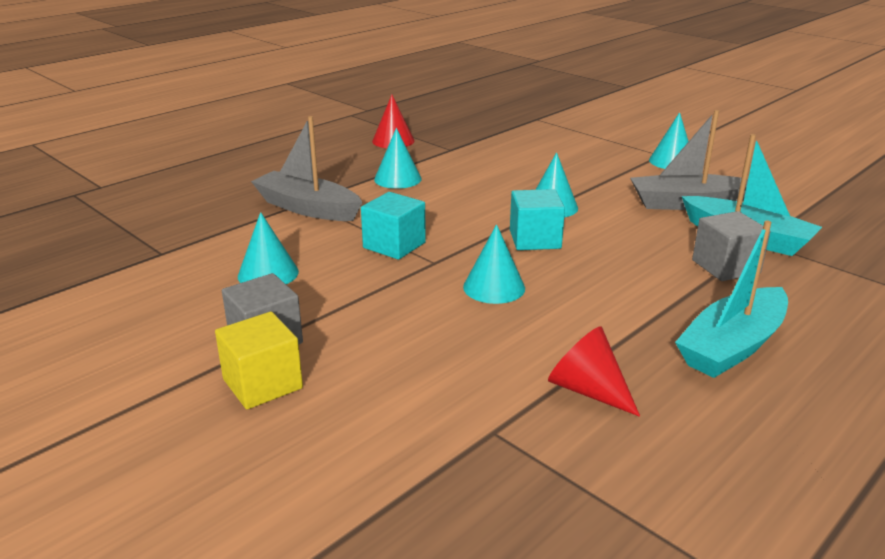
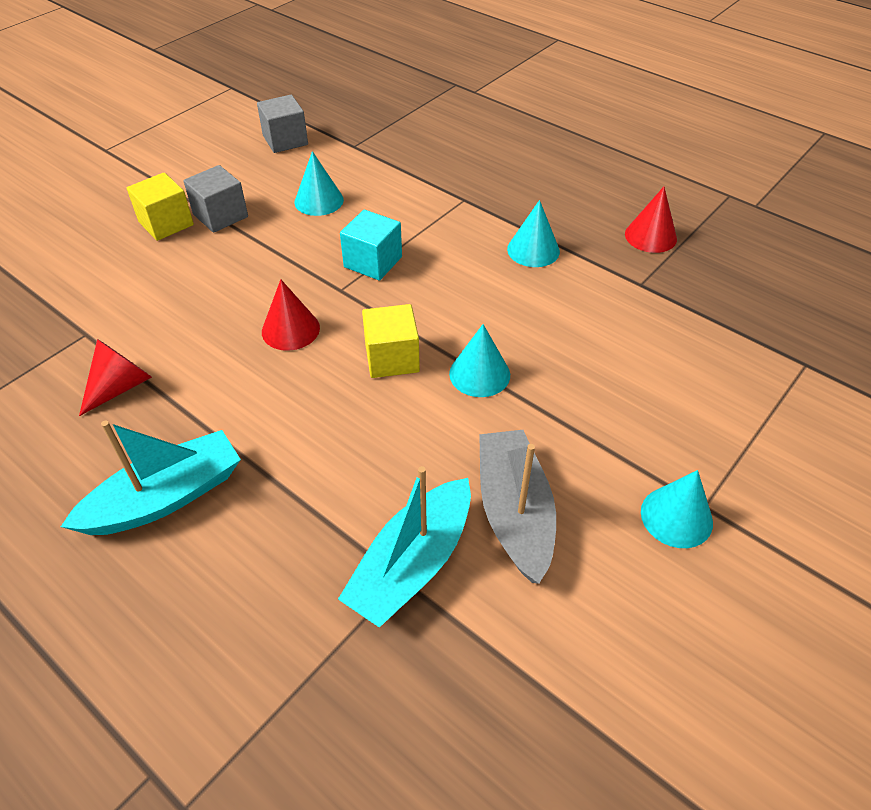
camera: 85 degrees right, 20 degrees up
grey boat [251,116,362,221] -> none
turquoise cone [463,224,525,304] -> red cone [262,279,320,351]
turquoise cube [510,189,565,250] -> yellow cube [362,304,420,378]
turquoise boat [675,220,788,378] -> turquoise boat turned 105 degrees clockwise [61,420,241,535]
grey cube [692,211,770,281] -> grey cube moved to [257,95,308,153]

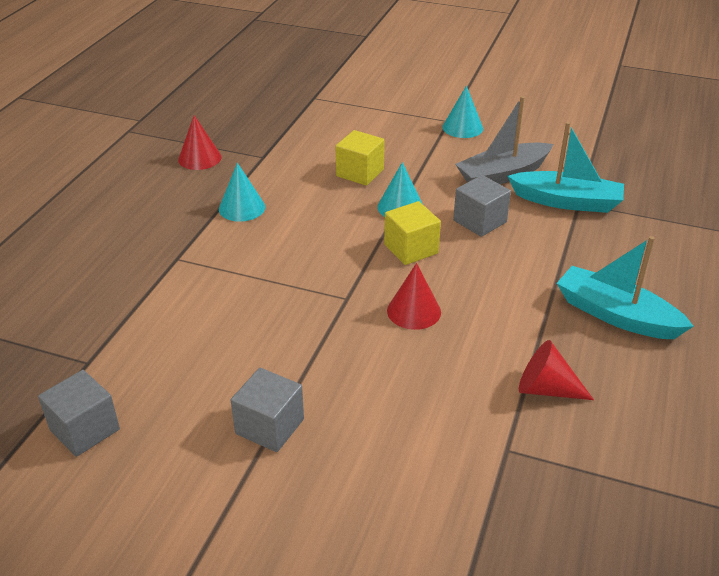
camera: 110 degrees left, 10 degrees down
yellow cube [127,172,194,241] -> yellow cube moved to [336,130,385,186]
turquoise cone [295,151,344,216] -> none
turquoise cube [340,210,402,281] -> none
none -> grey cube [453,175,511,237]

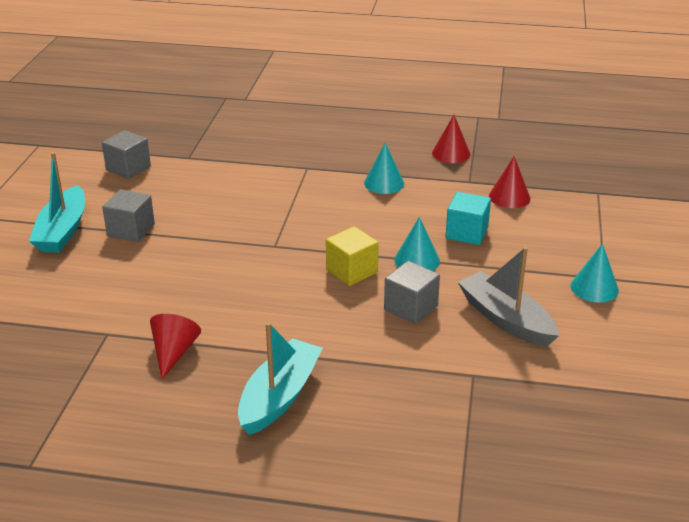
camera: 80 degrees right, 5 degrees down
yellow cube [336,130,385,186] -> turquoise cube [446,192,491,245]
red cone [387,263,441,330] -> red cone moved to [489,156,531,208]
turquoise boat [508,122,624,213] -> turquoise boat moved to [29,152,85,253]

